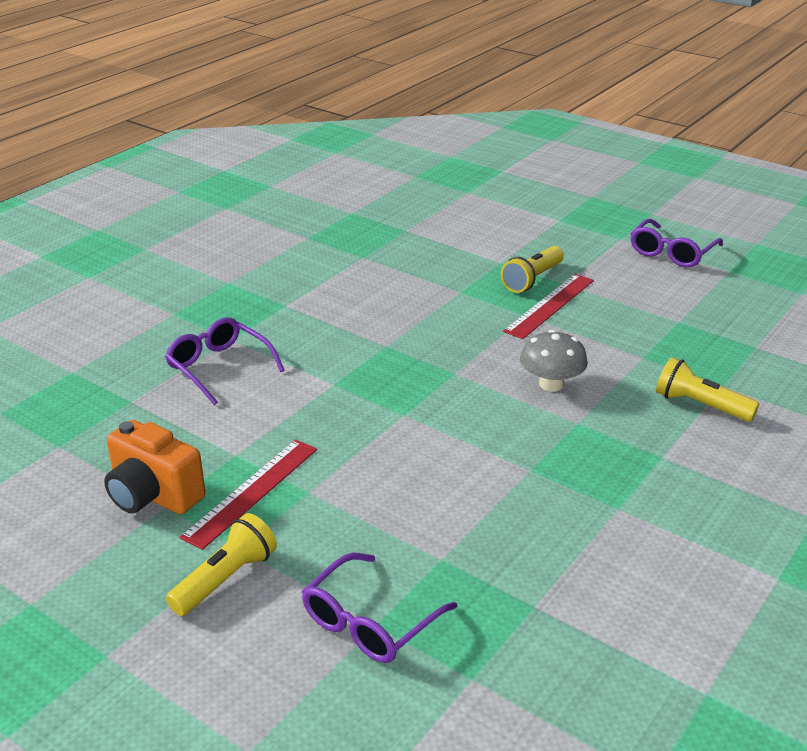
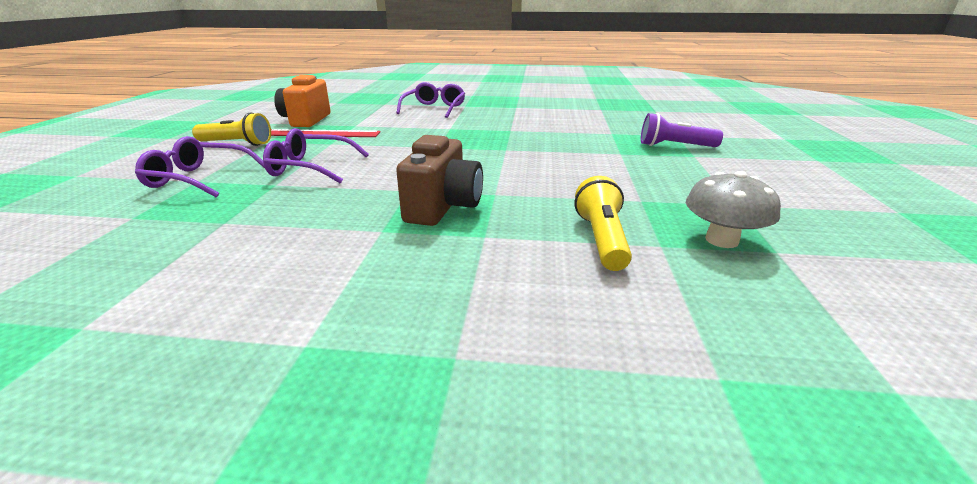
camera: 60 degrees right, 5 degrees down
yellow flashlight [501,246,564,293] -> purple flashlight [641,113,723,147]
red ruler [503,274,594,339] -> none
grey mushroom [520,330,588,391] -> grey mushroom moved to [686,171,781,248]
purple glasses [631,219,723,268] -> purple glasses moved to [263,128,369,184]
none -> brown camera [396,135,483,226]

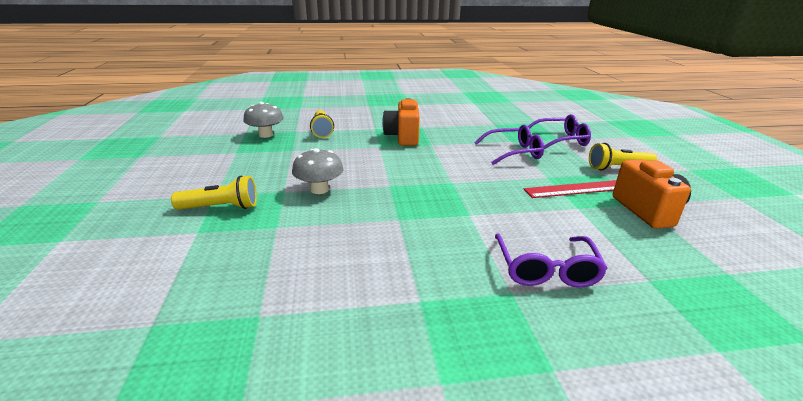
camera: 165 degrees right, 0 degrees up
brown camera [396,135,483,226] -> orange camera [382,98,420,146]
purple flashlight [641,113,723,147] -> yellow flashlight [171,176,257,210]
none -> grey mushroom [292,148,344,194]

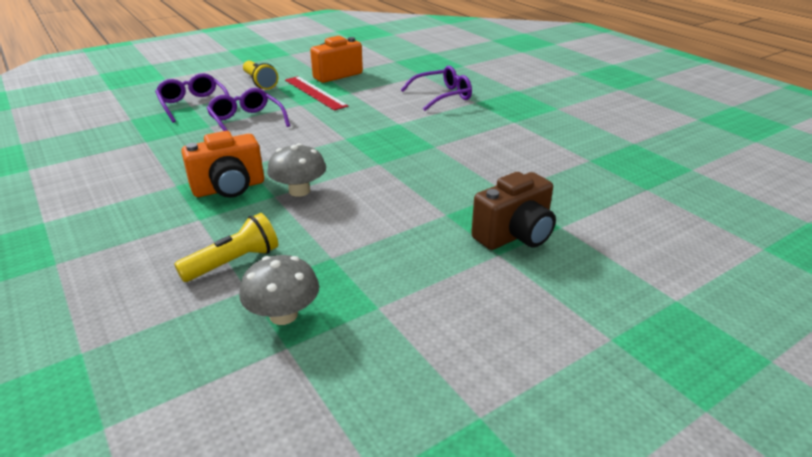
camera: 115 degrees left, 5 degrees up
yellow flashlight [171,176,257,210] -> brown camera [471,172,556,250]
grey mushroom [292,148,344,194] -> grey mushroom moved to [267,143,326,197]

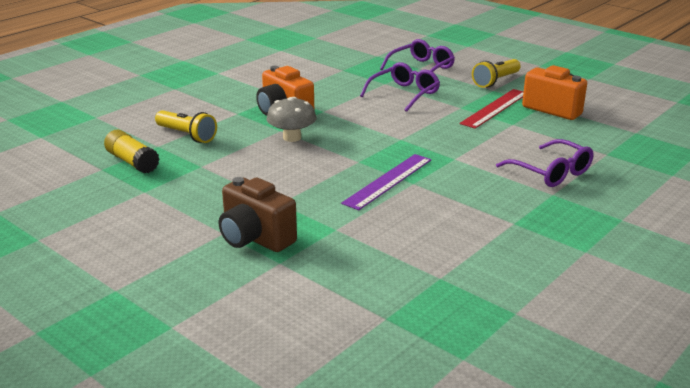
camera: 75 degrees right, 5 degrees down
grey mushroom [239,255,319,325] -> yellow glue stick [104,130,159,173]
none -> purple ruler [341,154,431,210]

